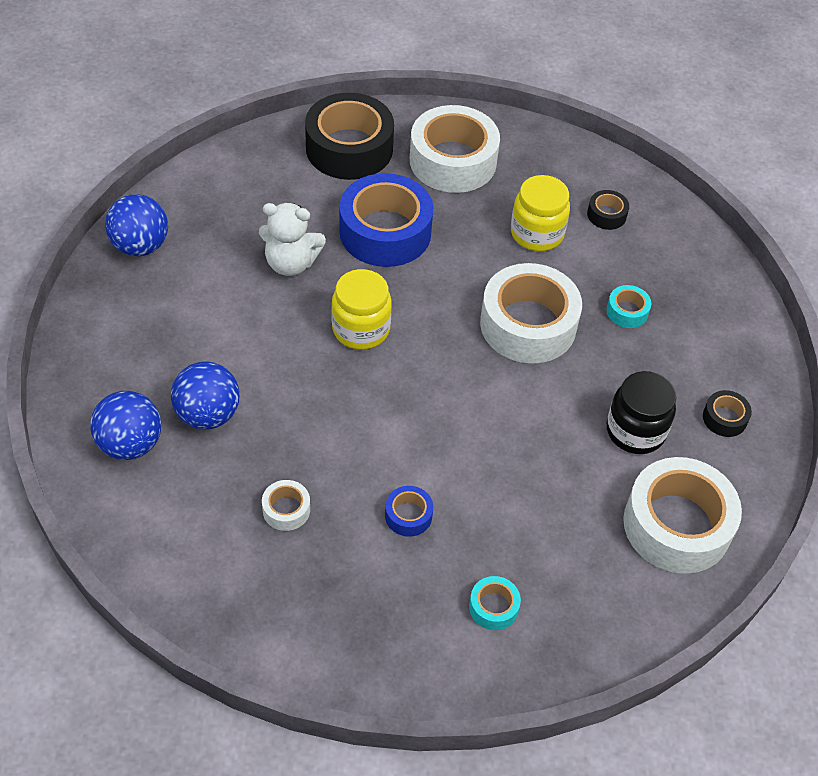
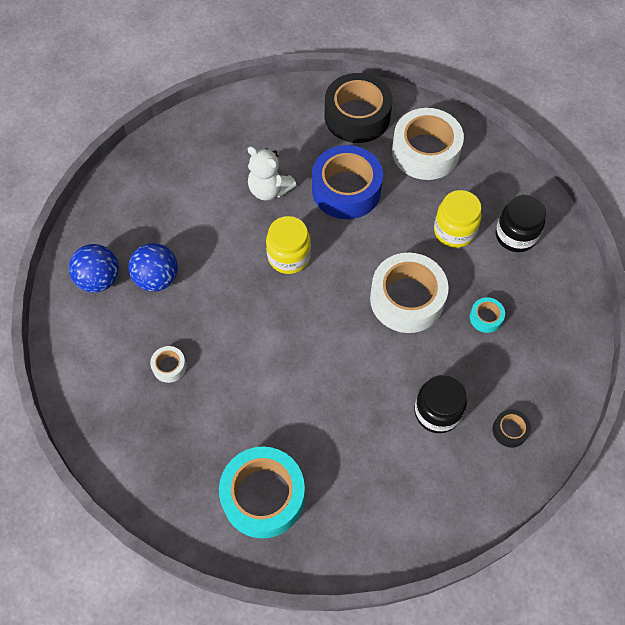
camera: 30 degrees right, 10 degrees up
blue ball [105,194,168,256] -> none
blue tape [385,486,433,537] -> none
turquoise tape [469,576,521,630] -> turquoise tape [219,446,305,538], size x2.28
black tape [587,190,629,230] -> black jar [496,195,546,252]
white tape [623,457,742,574] -> none

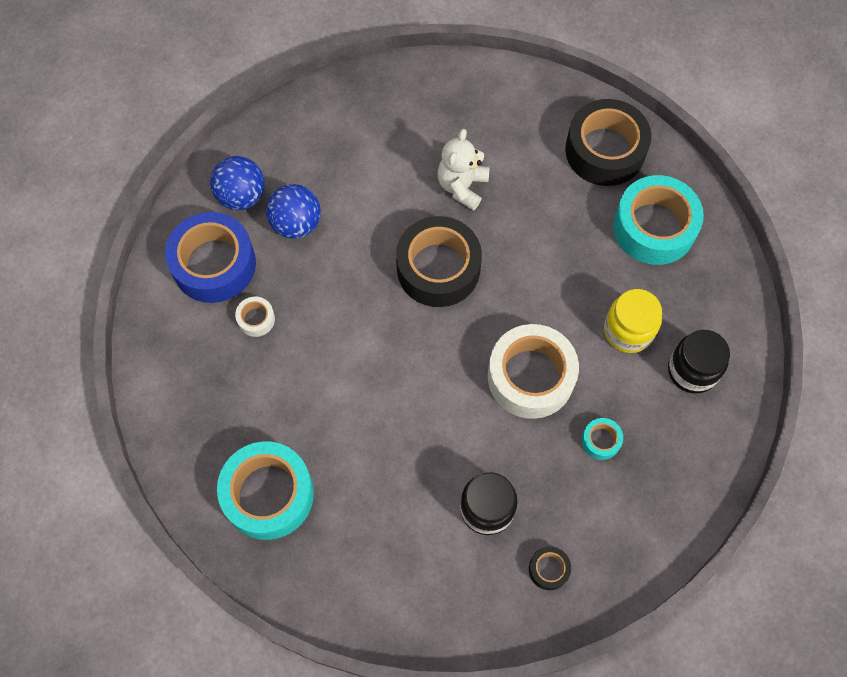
camera: 30 degrees right, 5 degrees up
white teddy bear [248,146,296,201] -> white teddy bear turned 45 degrees clockwise [437,129,490,211]
yellow jar [266,216,311,274] -> black tape [396,216,482,307]
blue tape [312,145,383,219] -> blue tape moved to [165,212,256,303]
white tape [392,108,464,180] -> turquoise tape [613,175,704,265]

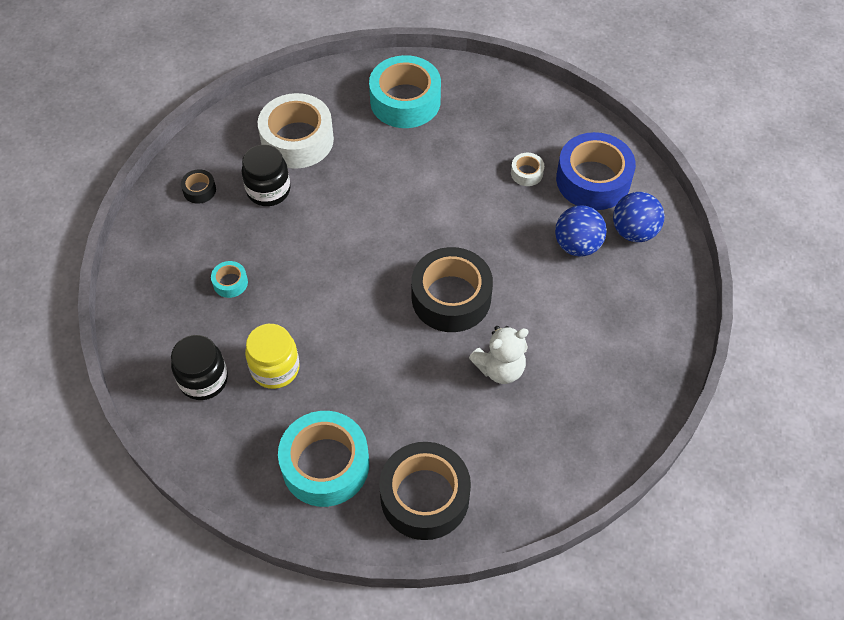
camera: 135 degrees right, 10 degrees down
white teddy bear [437,129,490,211] -> white teddy bear turned 90 degrees clockwise [469,326,529,384]
white tape [488,324,579,419] -> white tape moved to [258,93,334,169]

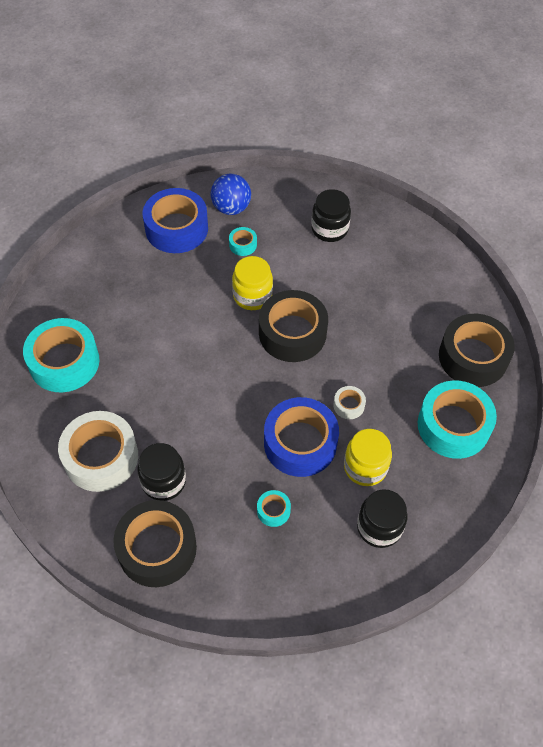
camera: 90 degrees left, 0 degrees up
black tape [181,169,216,204] -> black tape [113,500,197,587], size x2.28
white teddy bear [469,326,529,384] -> none
white tape [511,153,544,186] -> white tape moved to [333,386,366,419]
blue ball [555,206,607,257] -> turquoise tape [229,227,257,256]
none -> yellow jar [232,256,273,310]
none -> blue tape [264,397,339,477]
none -> black jar [311,189,351,242]

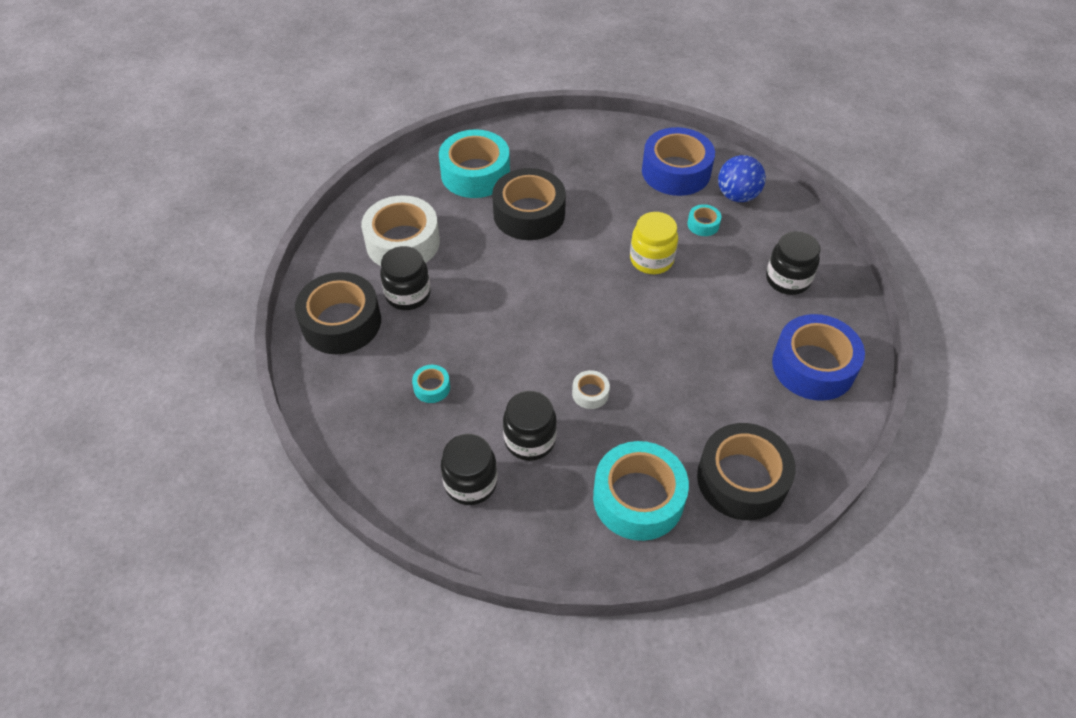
camera: 60 degrees right, 5 degrees down
black tape [259,290,328,362] -> black tape moved to [492,168,566,240]
blue tape [264,397,339,477] -> blue tape moved to [772,314,865,401]
yellow jar [344,429,392,486] -> black jar [503,391,557,461]

